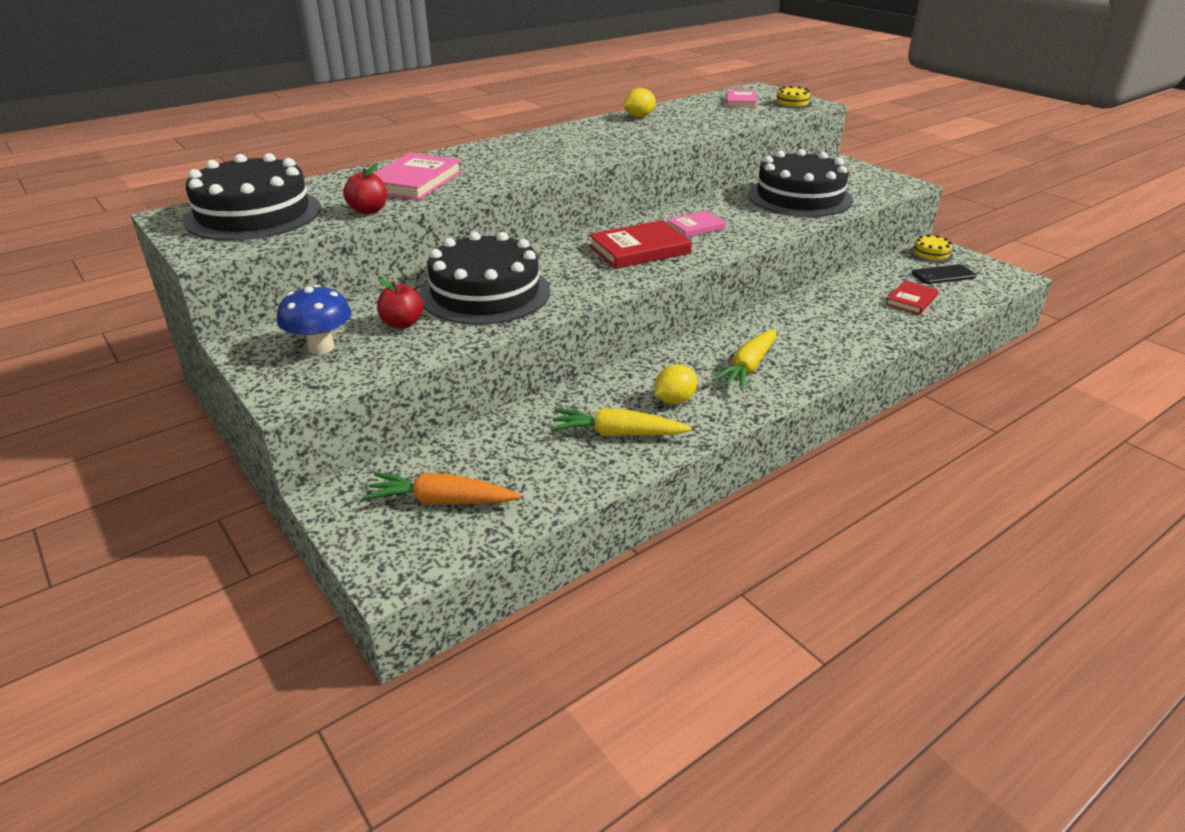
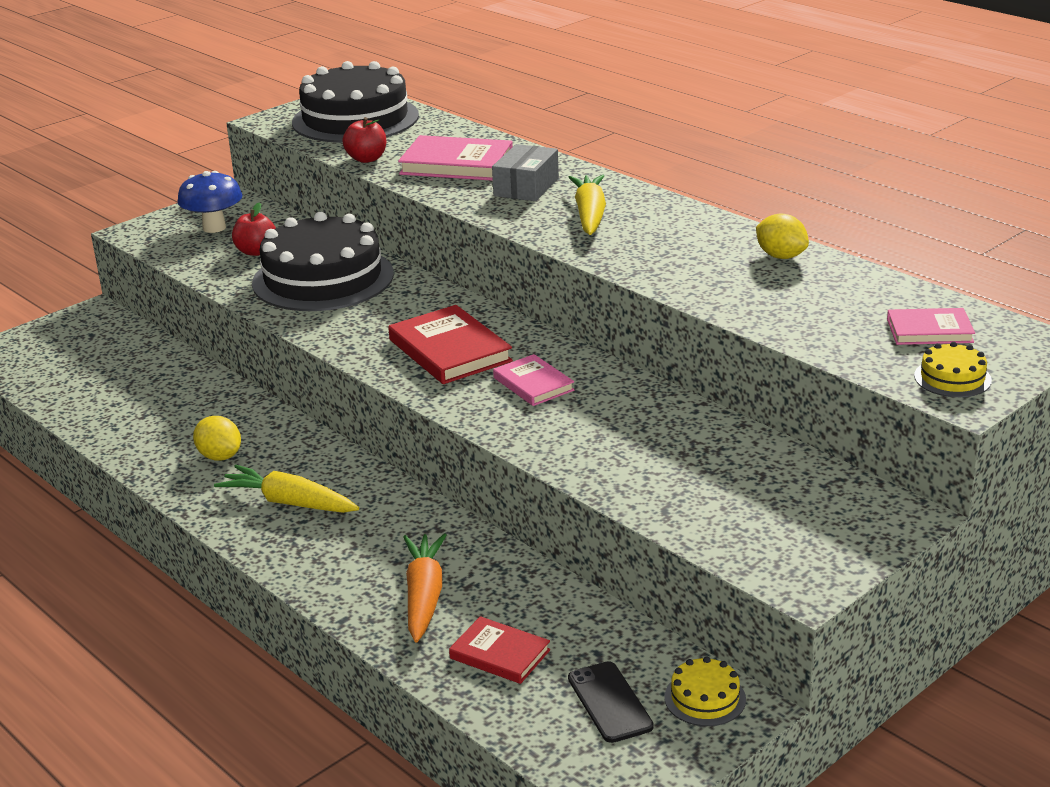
camera: 85 degrees right, 5 degrees down
orange carrot [363,473,521,504] -> orange carrot moved to [404,533,447,642]
yellow carrot [550,408,692,436] -> yellow carrot moved to [568,175,606,235]
black cake [748,149,853,217] -> none
none -> grey box [492,144,559,201]

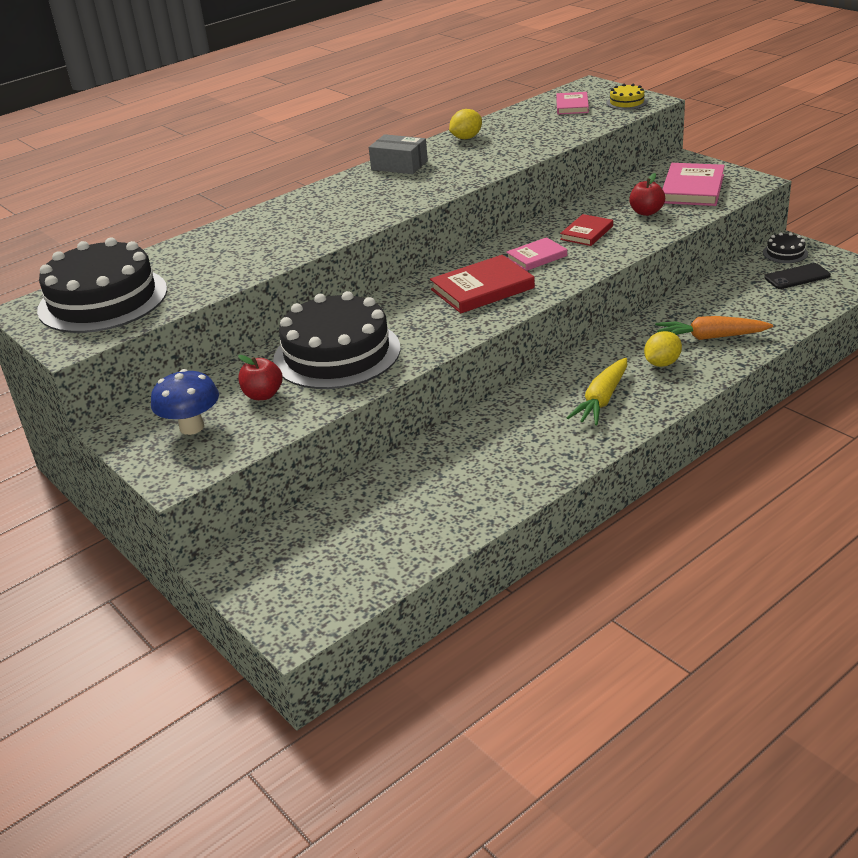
camera: 85 degrees left, 5 degrees up
yellow lemon [193,416,241,461] -> yellow lemon moved to [644,331,682,367]
red apple [342,117,386,163] -> red apple moved to [629,173,665,216]
pink book [398,135,513,181] -> pink book moved to [663,163,725,206]
red book [449,616,550,684] -> red book moved to [560,214,613,246]
grey box [492,144,559,201] -> grey box moved to [369,134,428,174]
yellow carrot [568,175,606,235] -> none
yellow cake [665,656,746,726] -> black cake [763,232,808,263]

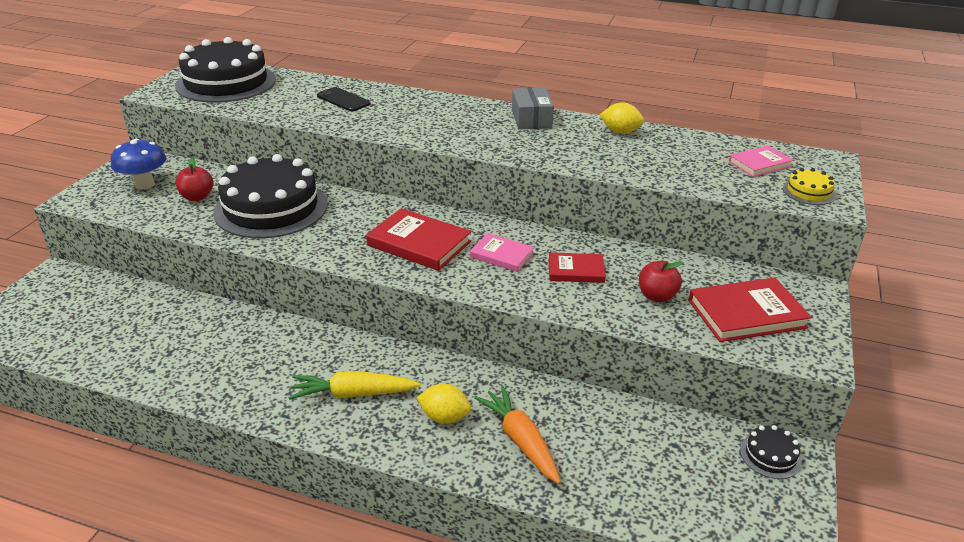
camera: 55 degrees right, 0 degrees up
pink book [663,163,725,206] -> red book [689,278,812,342]
black phone [764,263,831,289] -> black phone moved to [317,87,371,111]

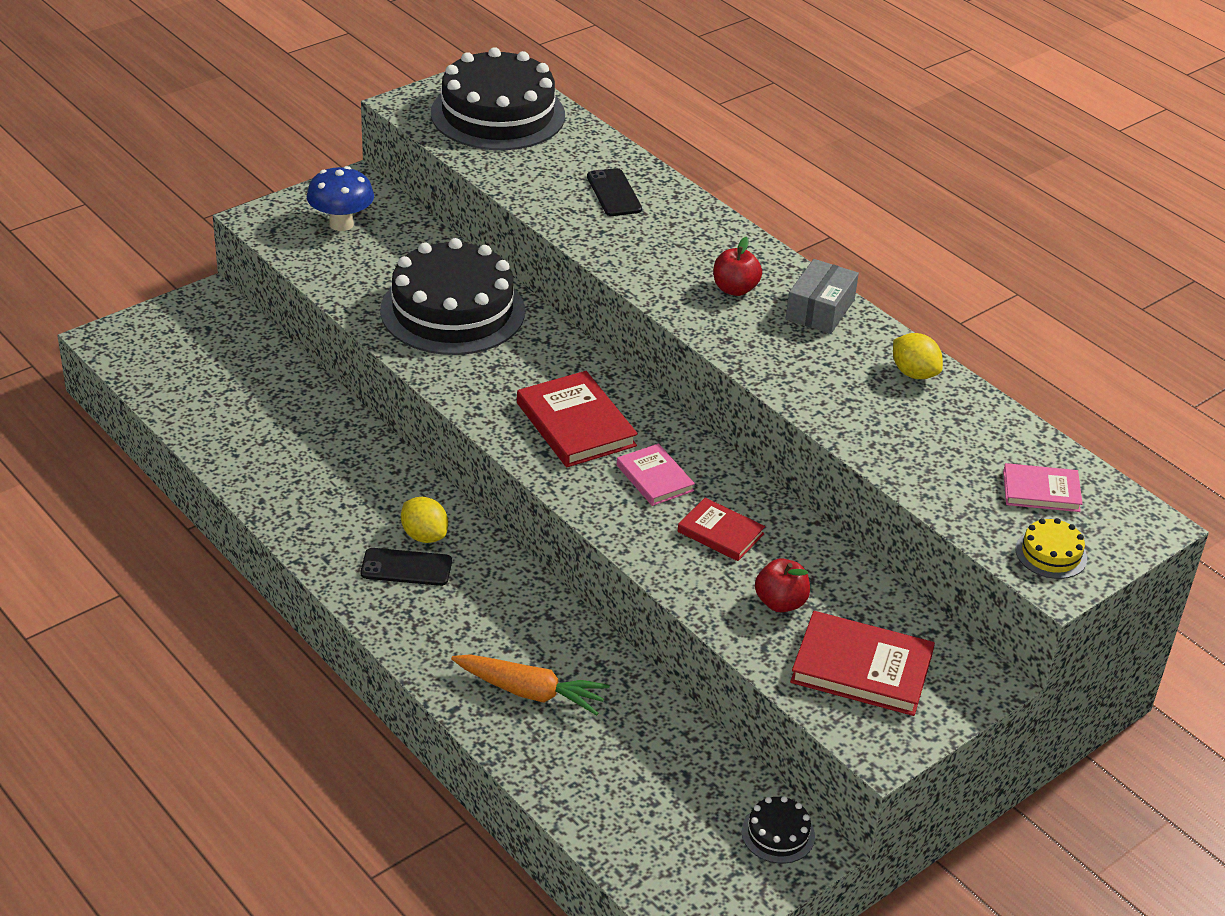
camera: 30 degrees right, 5 degrees up
red apple [176,158,213,201] -> red apple moved to [713,237,762,296]
yellow carrot [288,371,421,400] -> black phone [361,548,452,586]
yellow lemon [416,384,471,424] -> yellow lemon moved to [401,497,448,543]
orange carrot [474,386,561,484] -> orange carrot turned 105 degrees clockwise [451,654,610,715]

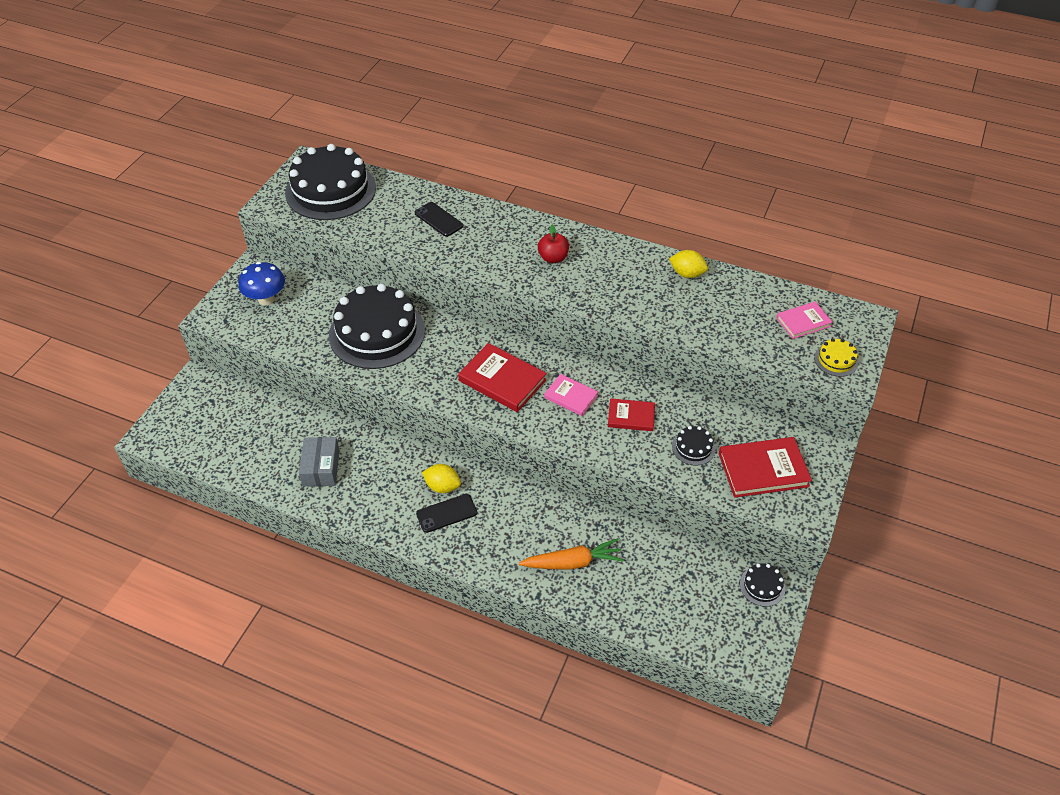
camera: 25 degrees left, 10 degrees up
red apple [755,558,810,612] -> black cake [672,426,715,466]
grey box [786,259,859,334] -> grey box moved to [299,437,340,487]

